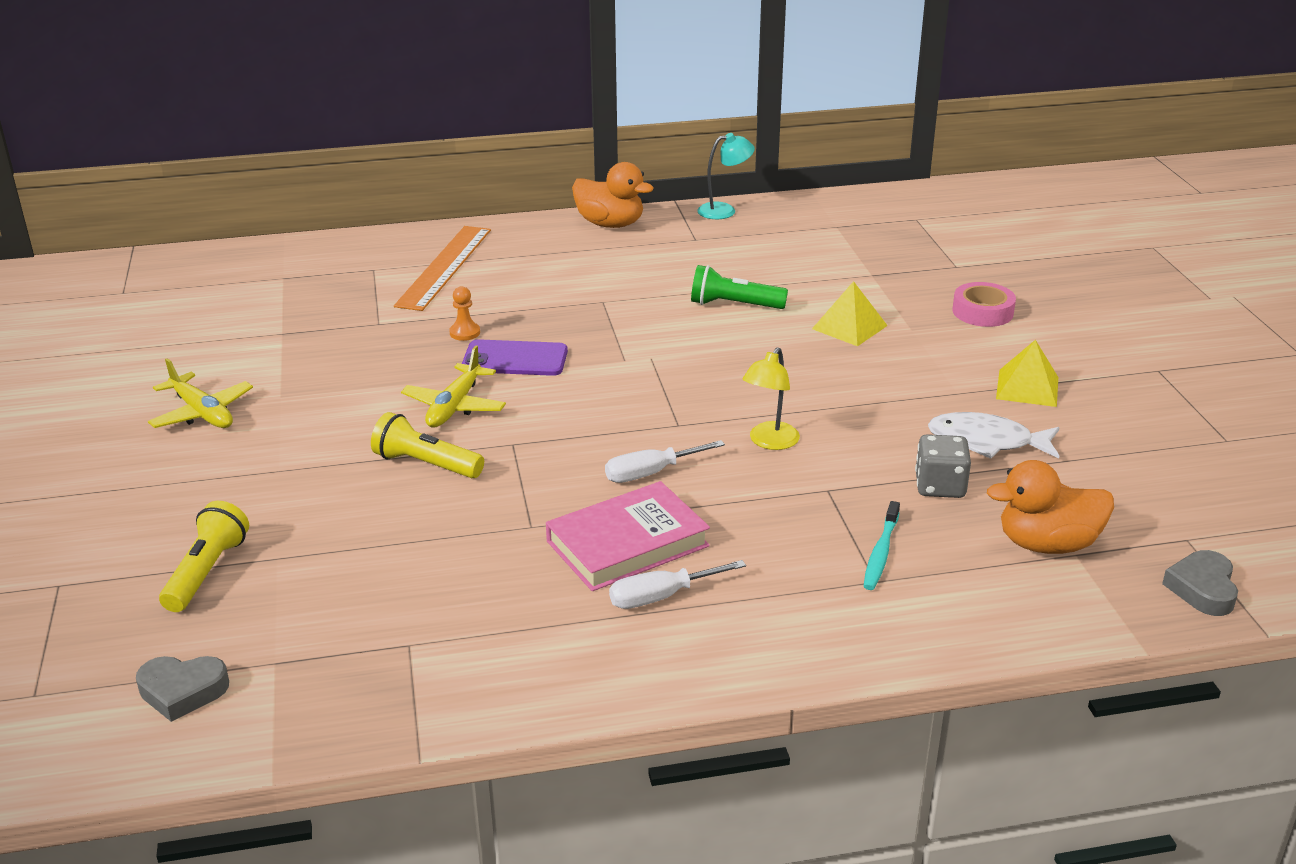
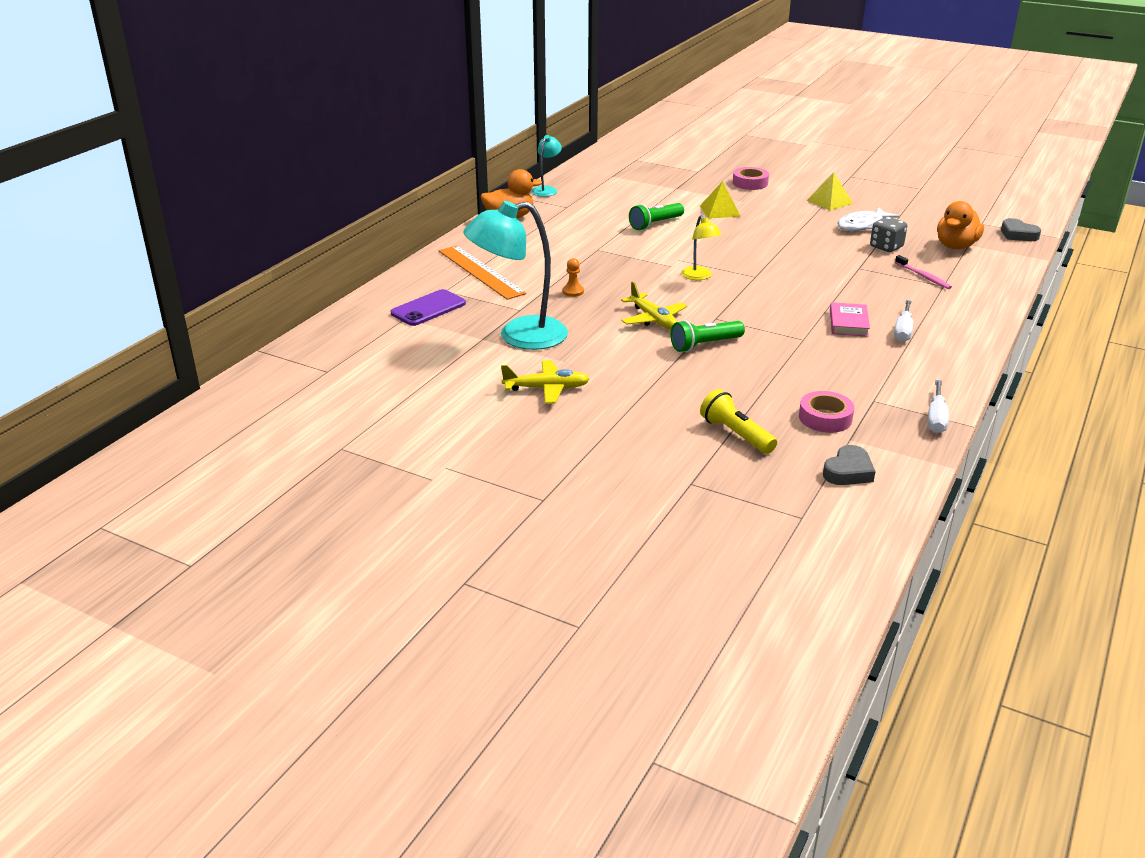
camera: 50 degrees left, 0 degrees up
yellow flashlight [371,412,484,478] -> green flashlight [671,320,745,352]
purple phone [462,339,568,376] -> purple phone moved to [391,289,466,326]
pink book [546,481,710,591] -> pink book [830,302,870,337], size x0.64
white screwdriver [605,440,725,483] -> white screwdriver moved to [927,380,949,433]
yellow lamp [742,347,800,450] -> yellow lamp moved to [681,215,722,280]
turquoise toothbrush [863,501,900,590] -> pink toothbrush [895,255,952,289]
none -> turquoise lamp [463,201,568,350]
none -> pink tape [799,391,854,433]

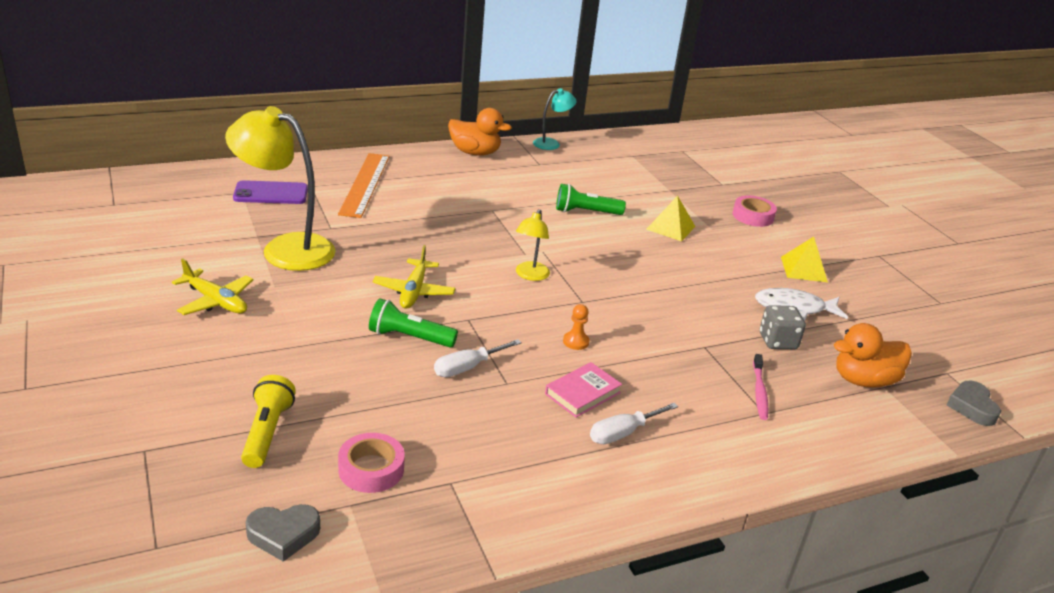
camera: 35 degrees right, 0 degrees up
turquoise lamp [463,201,568,350] -> yellow lamp [225,106,336,271]
orange pawn [563,258,584,297] -> orange pawn moved to [563,304,590,350]
white screwdriver [927,380,949,433] -> white screwdriver moved to [434,339,522,377]

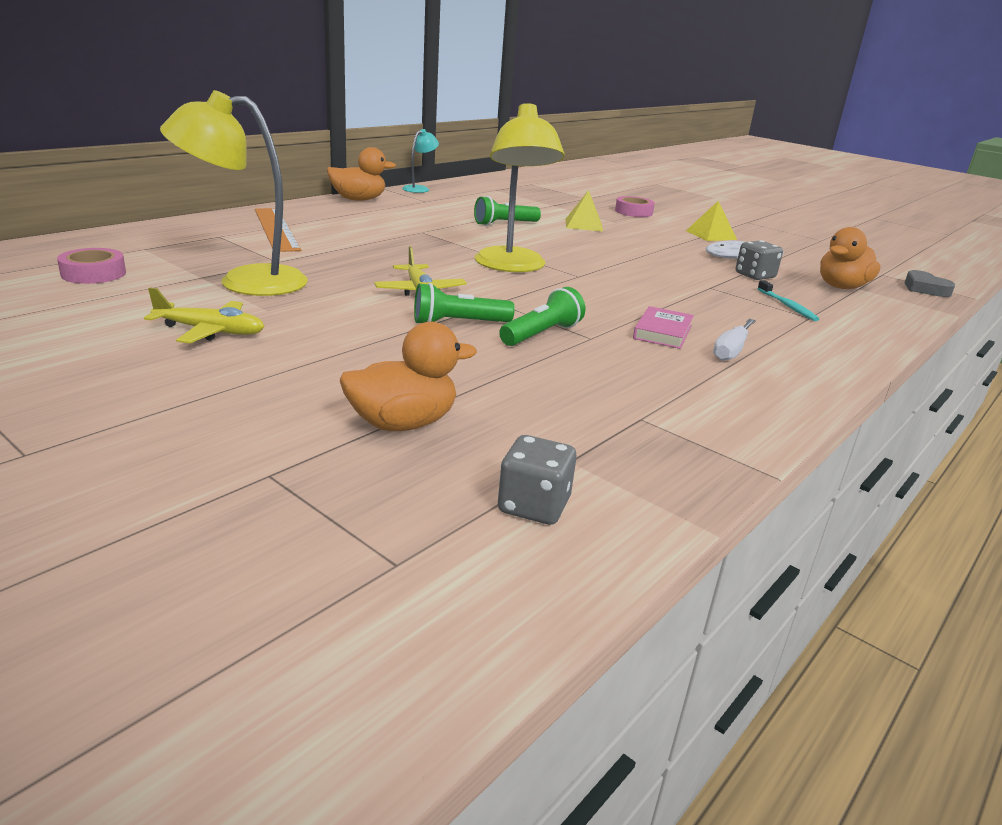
camera: 25 degrees left, 5 degrees down
purple phone [233,180,308,204] -> none
yellow flashlight [241,375,296,468] -> orange duck [340,322,477,431]
grey heart [245,504,320,562] -> grey dice [498,435,577,525]
pink tape [338,433,405,493] -> pink tape moved to [57,248,126,284]
white screwdriver [434,339,522,377] -> green flashlight [499,287,585,346]
yellow lamp [516,209,550,281] -> yellow lamp [475,103,565,272], size x2.00
orange pawn [563,304,590,350] -> none
pink toothbrush [753,354,768,420] -> turquoise toothbrush [757,280,819,321]

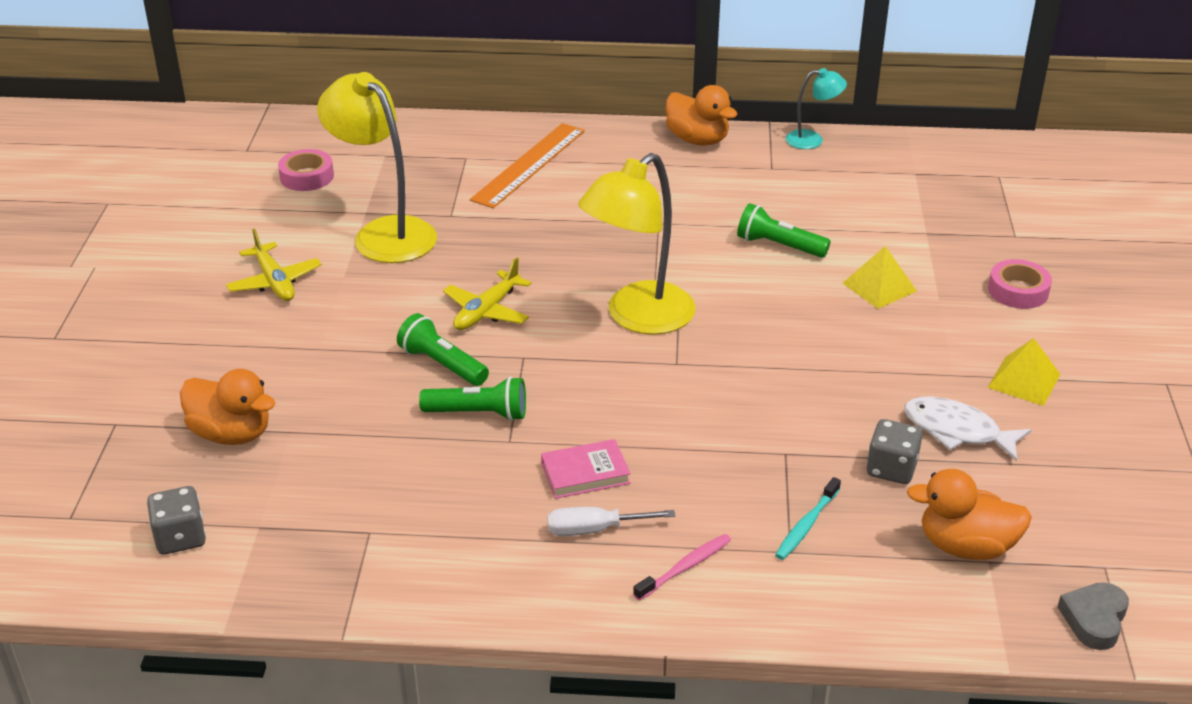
camera: 55 degrees right, 10 degrees up
none -> pink toothbrush [633,534,731,601]

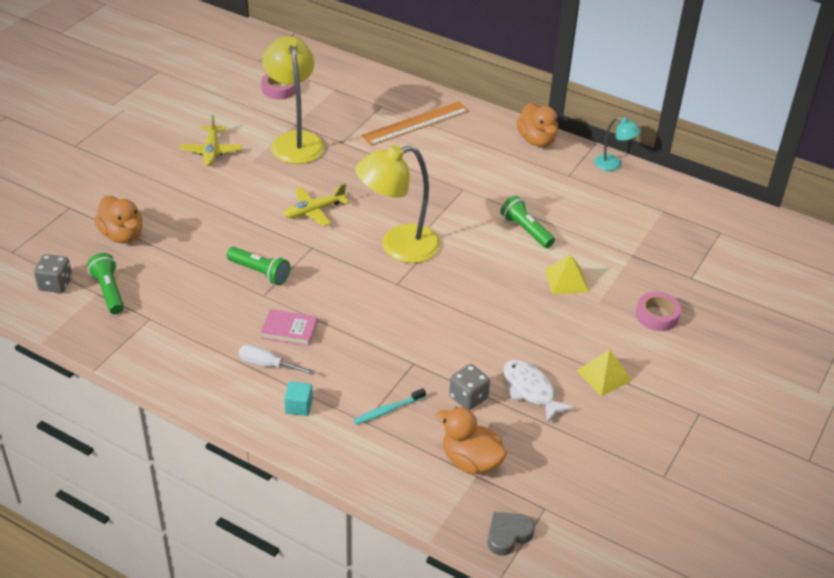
camera: 25 degrees right, 5 degrees up
green flashlight [397,313,489,386] -> green flashlight moved to [87,253,124,314]
pink toothbrush [633,534,731,601] -> turquoise cube [284,381,313,416]

